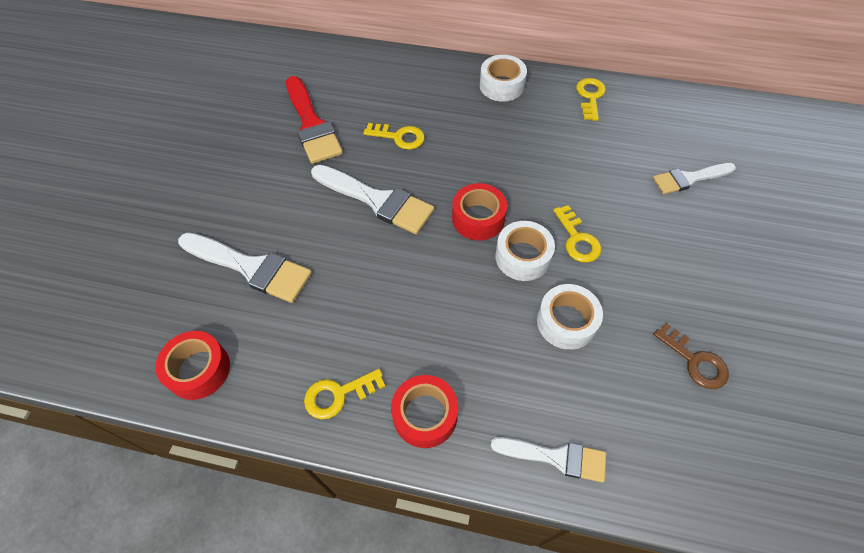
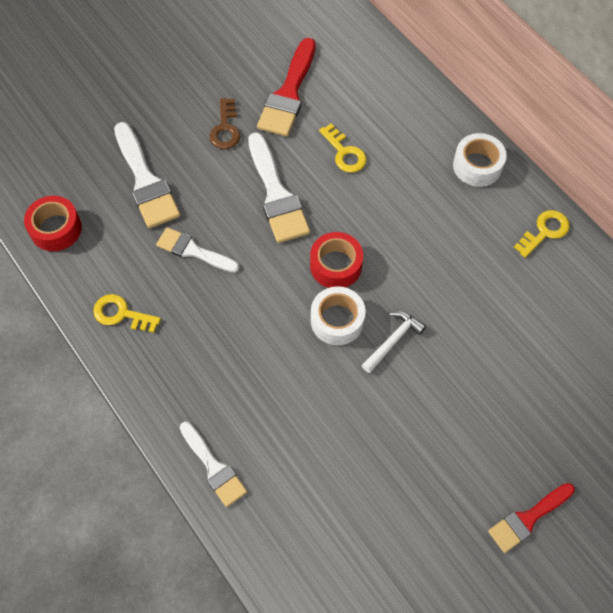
camera: 40 degrees right, 5 degrees up
red tape [391,375,458,448] -> none
white tape [537,284,603,350] -> none
yellow key [553,205,601,263] -> white hammer [361,311,426,373]
white brush [653,163,736,194] -> white brush moved to [156,227,239,273]
brown key [653,323,729,389] -> brown key moved to [210,98,240,149]
none -> red brush [488,483,575,553]

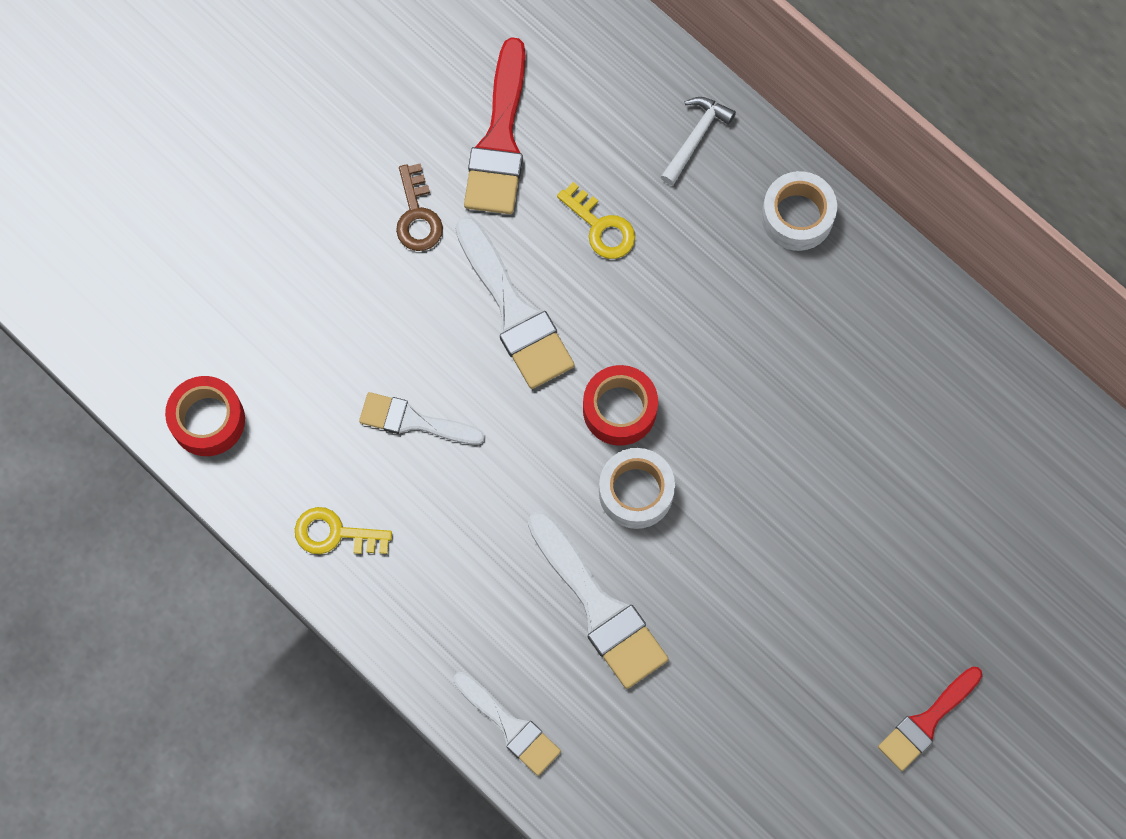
camera: 10 degrees left, 10 degrees up
white brush [114,122,180,228] -> white brush moved to [528,511,668,689]
white hammer [361,311,426,373] -> white hammer moved to [661,97,736,185]
yellow key [514,210,570,258] -> none

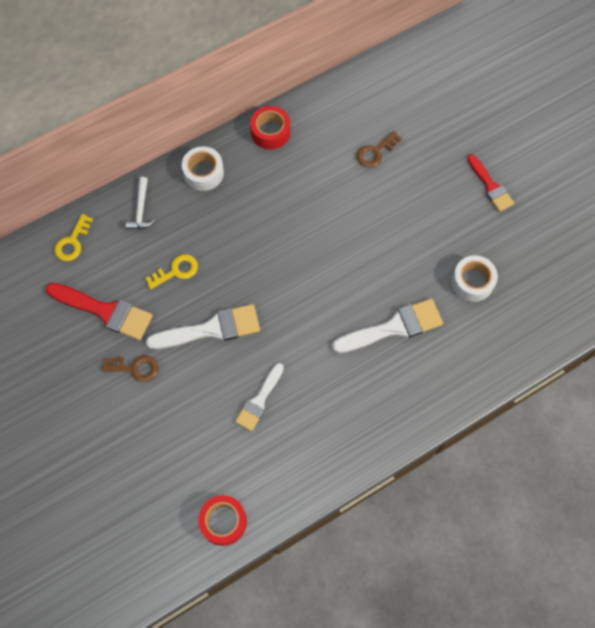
camera: 75 degrees left, 5 degrees down
yellow key [295,507,392,554] -> yellow key moved to [55,214,93,261]
white brush [454,672,561,776] -> none
red tape [583,365,658,446] -> red tape moved to [250,106,290,150]
white tape [599,448,675,529] -> white tape moved to [452,255,498,302]
white hammer [661,97,736,185] -> white hammer turned 135 degrees counterclockwise [126,177,155,229]
none -> brown key [356,131,402,168]

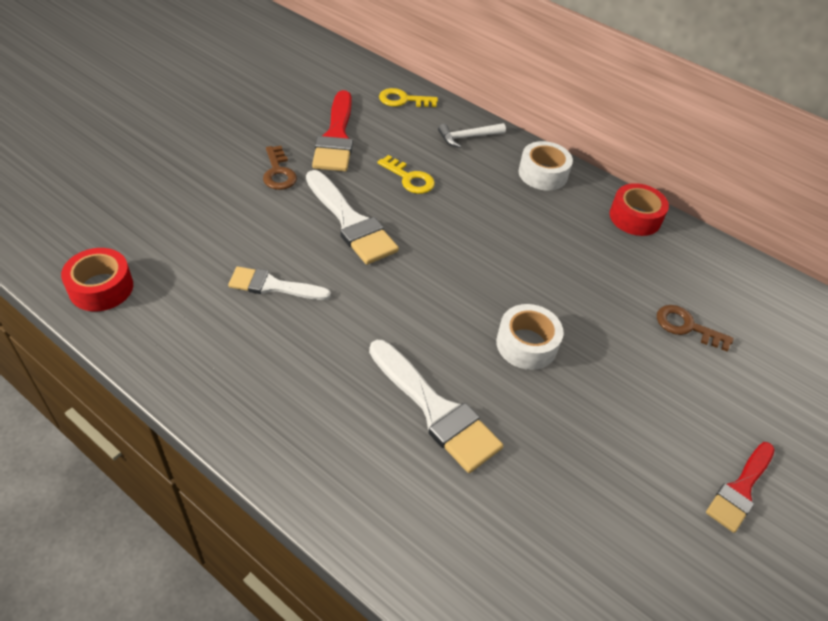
camera: 65 degrees right, 20 degrees down
white tape [452,255,498,302] -> white tape moved to [496,304,564,370]

